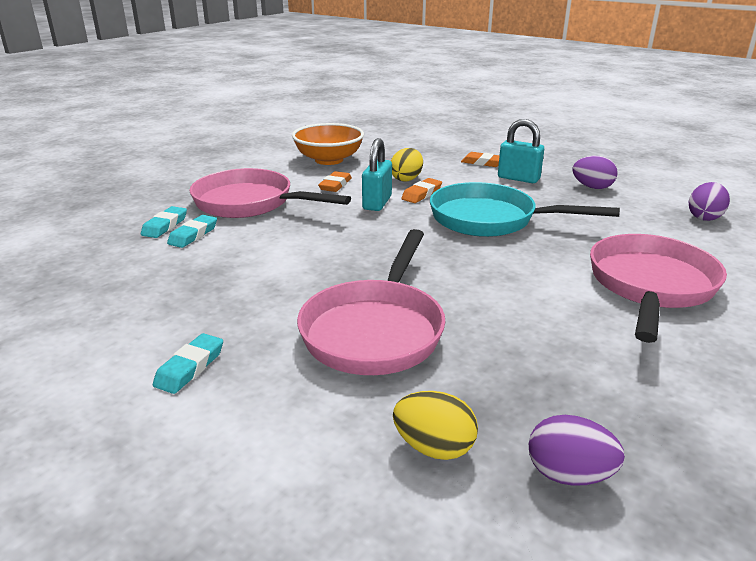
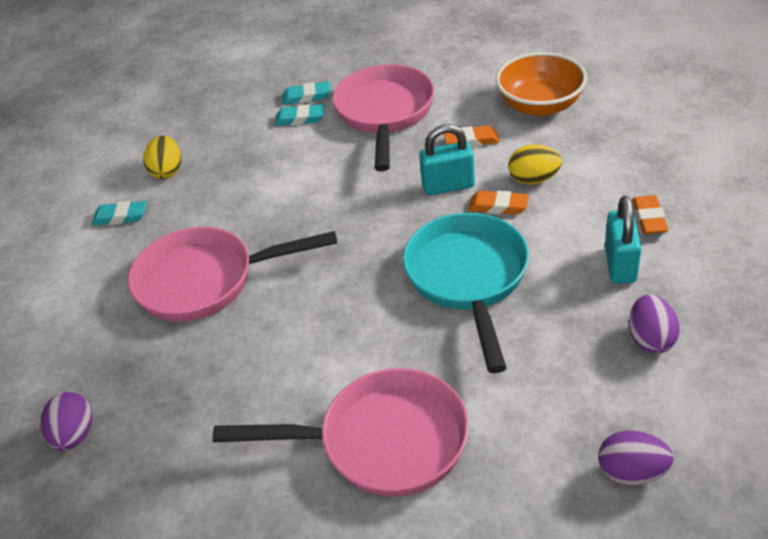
camera: 70 degrees right, 15 degrees up
yellow egg [393,391,478,460] -> yellow egg moved to [143,136,181,179]

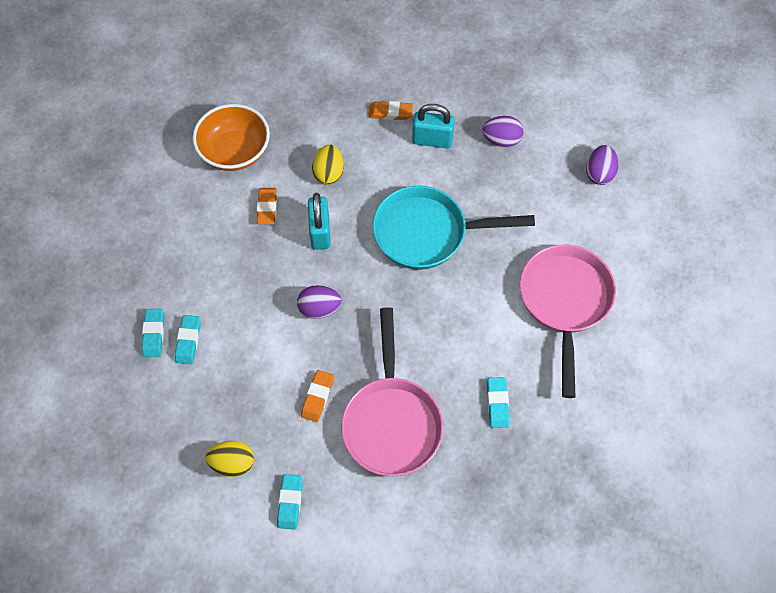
camera: 90 degrees left, 20 degrees up
purple egg [41,392,92,451] -> purple egg moved to [297,285,342,319]
pink pan [332,64,434,171] -> none
orange eraser [468,191,529,215] -> orange eraser moved to [301,370,334,422]
none -> turquoise eraser [487,377,510,428]

